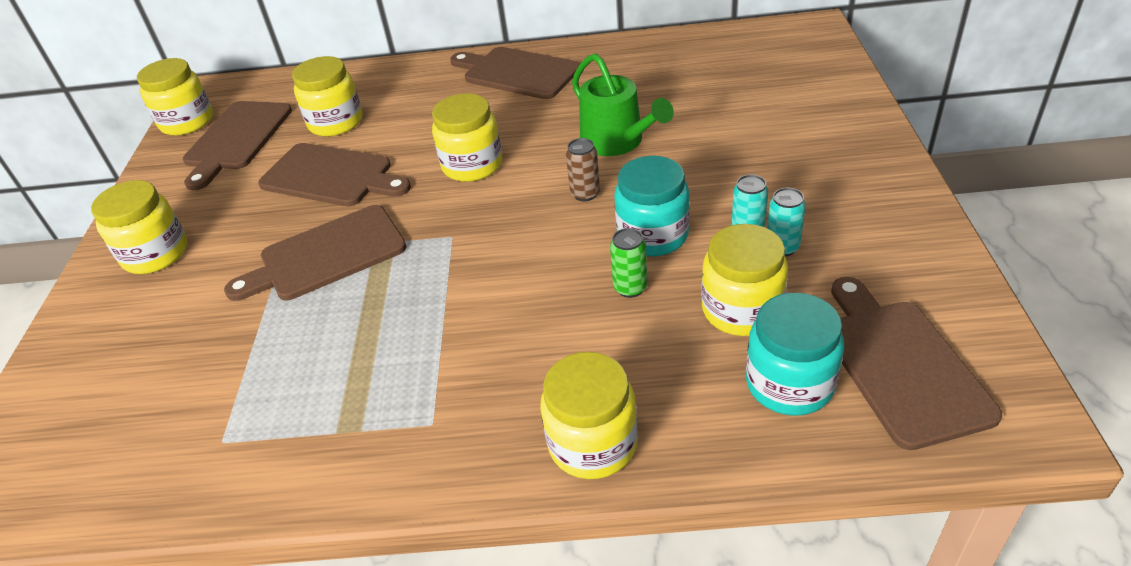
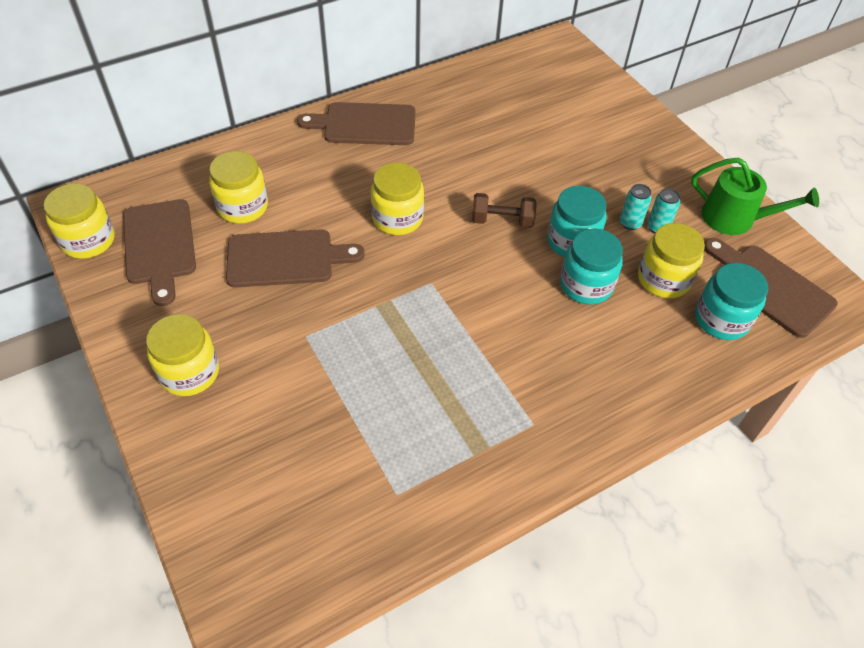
camera: 35 degrees left, 10 degrees up
brown cutting board [224,205,407,301] -> none
yellow jar [540,352,638,479] -> none
brown can [566,138,600,201] -> brown dumbbell [472,193,537,228]
green watering can [572,53,674,156] -> green watering can moved to [691,157,819,235]
green can [610,228,647,298] -> turquoise jar [560,229,623,305]

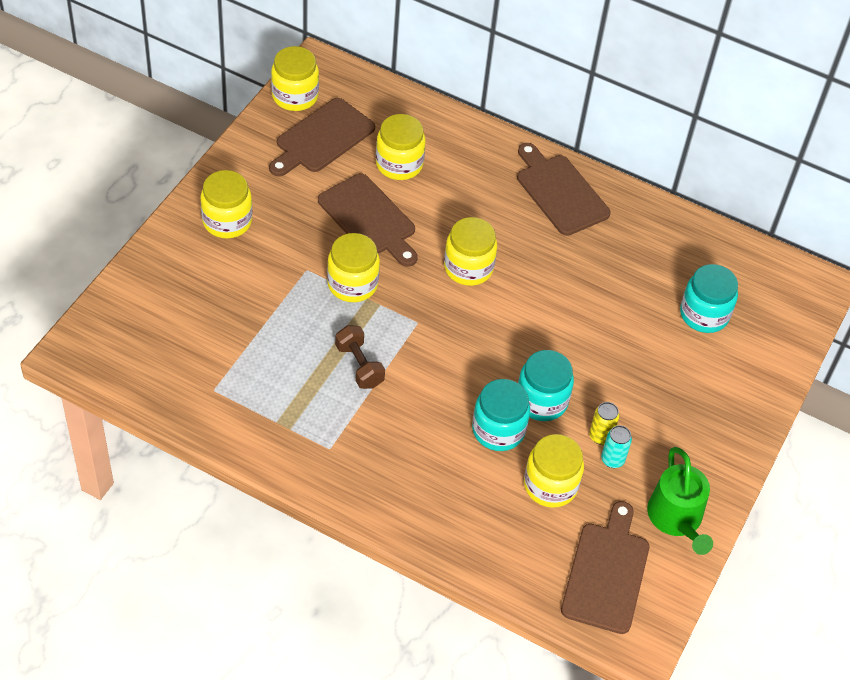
camera: 55 degrees right, 0 degrees up
brown dumbbell [472,193,537,228] -> brown dumbbell moved to [335,325,385,389]
turquoise can [620,184,652,230] -> yellow can [589,402,619,445]
turquoise jar [695,263,768,340] -> turquoise jar moved to [680,264,738,333]
none -> yellow jar [327,233,380,302]

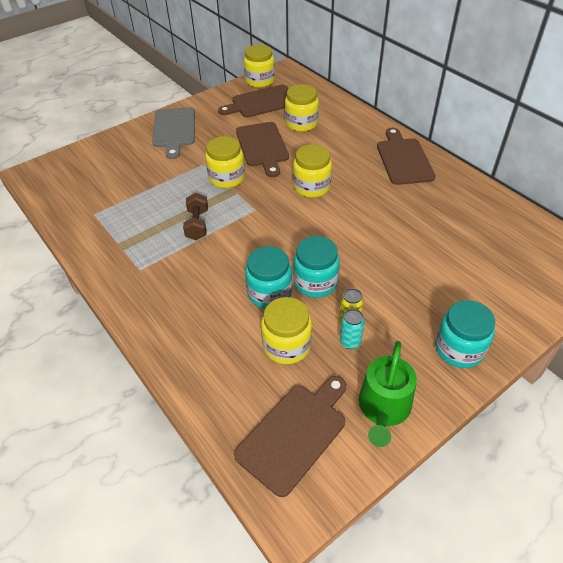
camera: 30 degrees right, 5 degrees down
yellow jar [200,170,252,238] -> grey cutting board [152,107,195,159]
turquoise jar [680,264,738,333] -> turquoise jar moved to [435,300,495,368]

